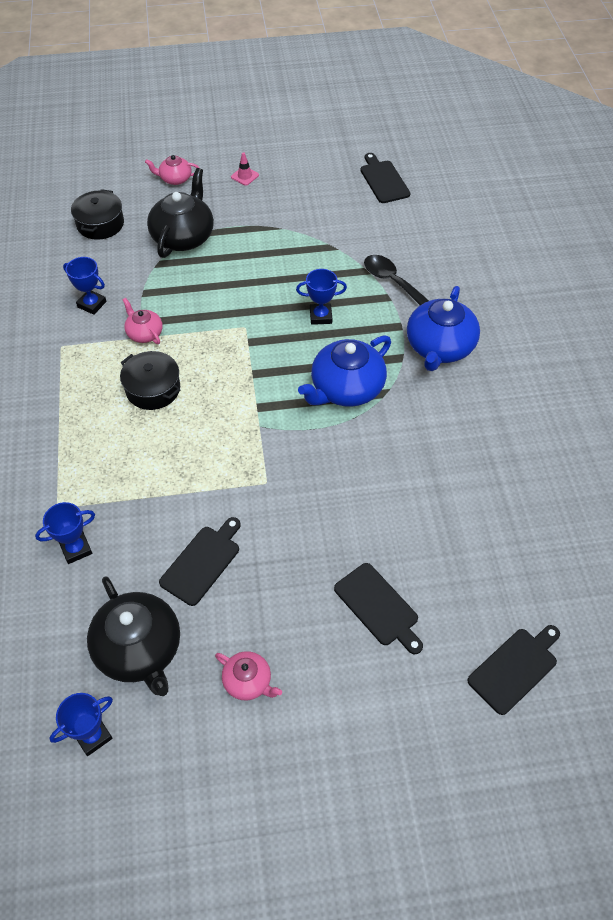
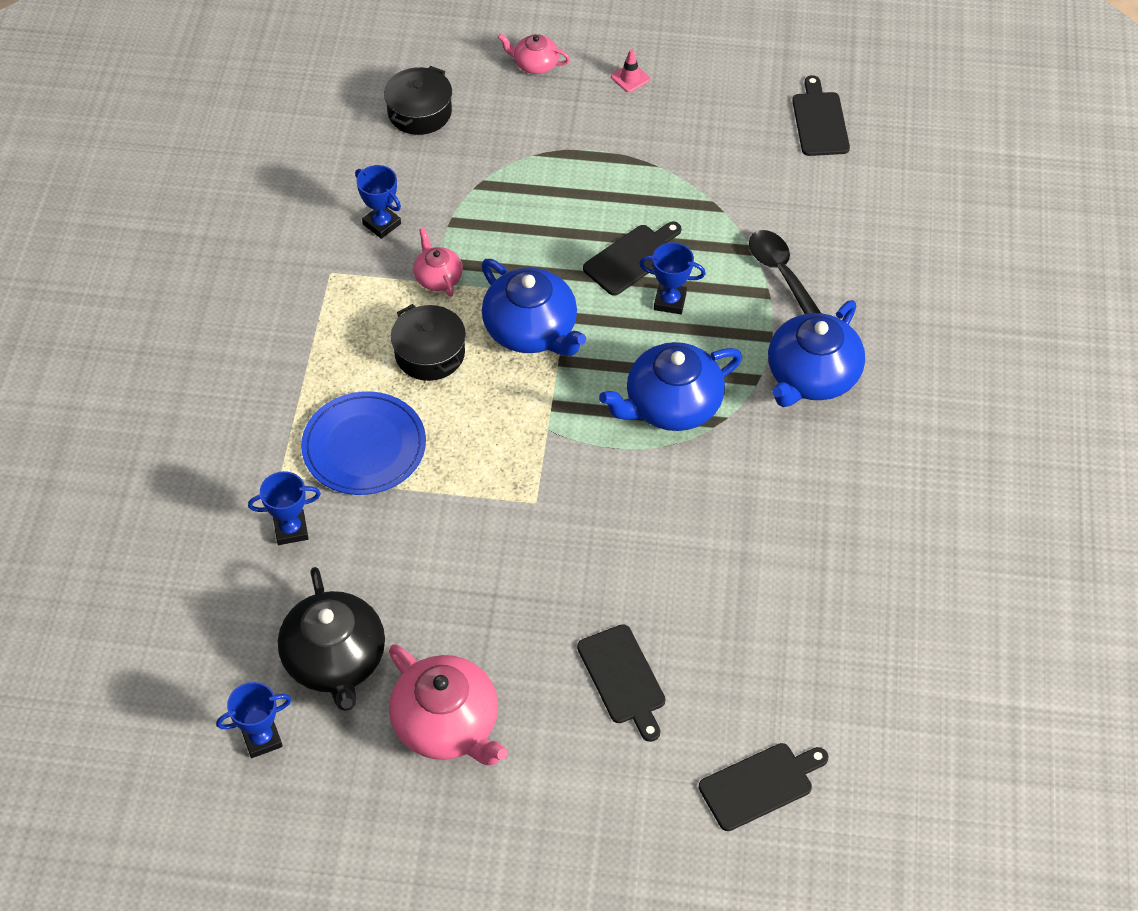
camera: 15 degrees right, 0 degrees up
black teapot [147,168,214,258] -> none
black cutting board [159,517,241,606] -> black cutting board moved to [583,221,682,296]
pink teapot [215,651,282,700] -> pink teapot [389,644,508,765], size x1.89
none -> blue plate [301,391,426,495]
none -> blue teapot [482,259,586,356]

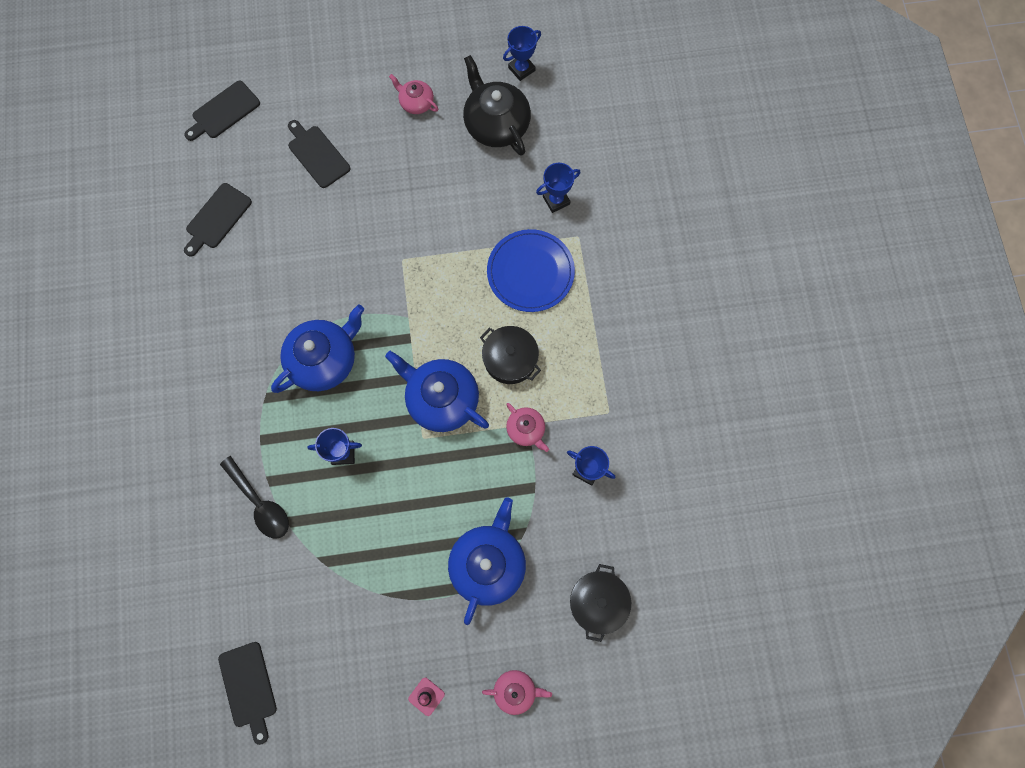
camera: 165 degrees right, 20 degrees up
pink teapot [389,644,508,765] -> pink teapot [389,74,438,114], size x0.53
black cutting board [583,221,682,296] -> black cutting board moved to [184,183,252,257]
blue teapot [768,300,865,407] -> blue teapot moved to [448,498,526,625]

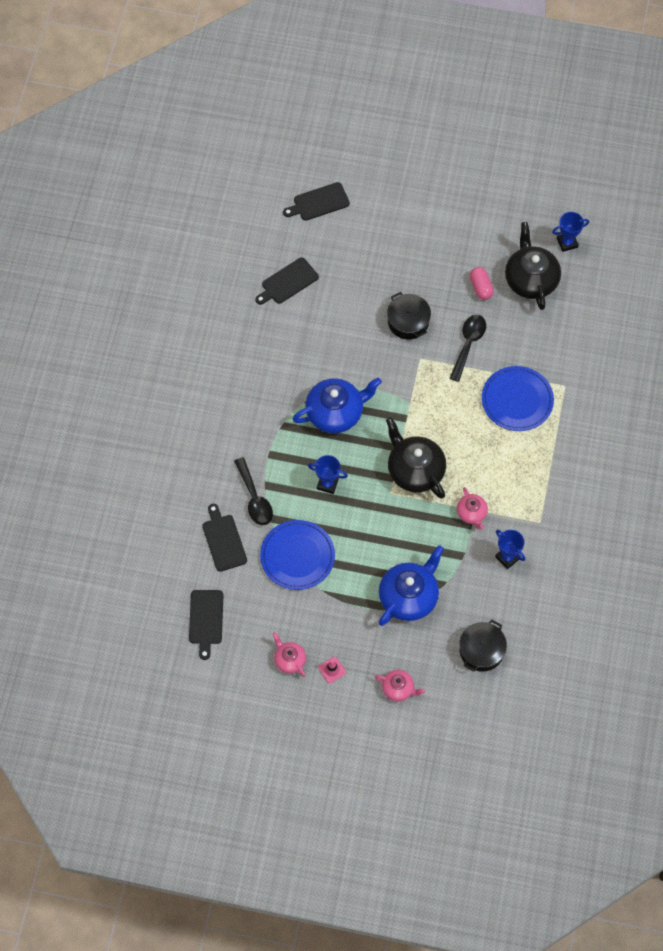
camera: 20 degrees right, 10 degrees down
black cutting board [288,120,350,188] -> black cutting board moved to [202,504,247,572]
blue teapot [385,351,489,432] -> black teapot [386,417,446,499]
pink teapot [389,74,438,114] -> pink teapot moved to [273,632,306,677]
black pot [480,326,541,384] -> black pot moved to [387,292,431,340]
blue trophy [536,163,580,213] -> none
none -> blue plate [260,520,335,590]
none -> black spoon [449,315,486,382]
none -> pink capsule [470,267,494,300]

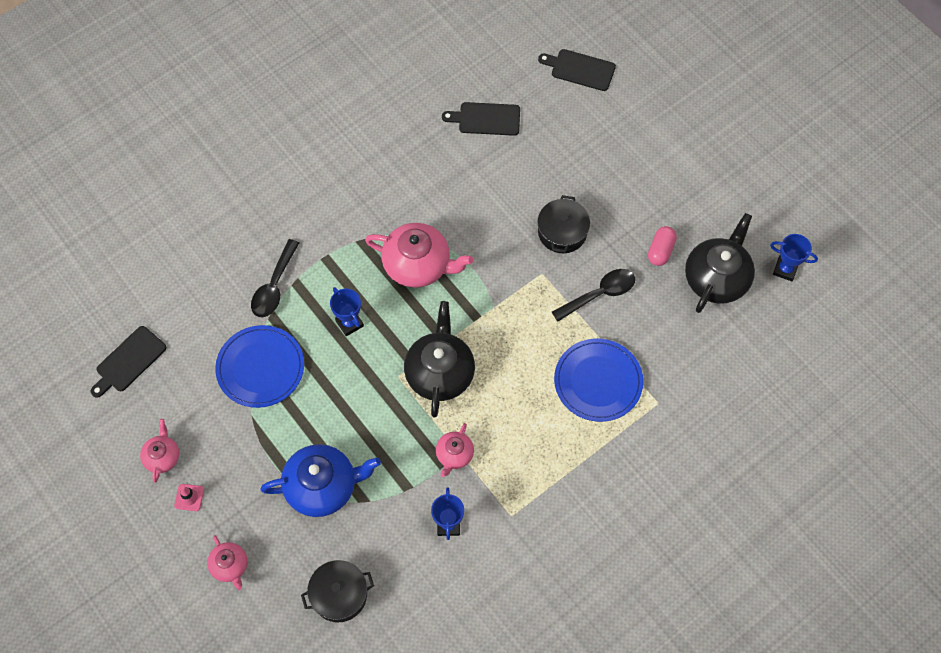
camera: 40 degrees right, 0 degrees up
black cutting board [202,504,247,572] -> none
blue teapot [293,377,382,433] -> pink teapot [365,223,473,288]

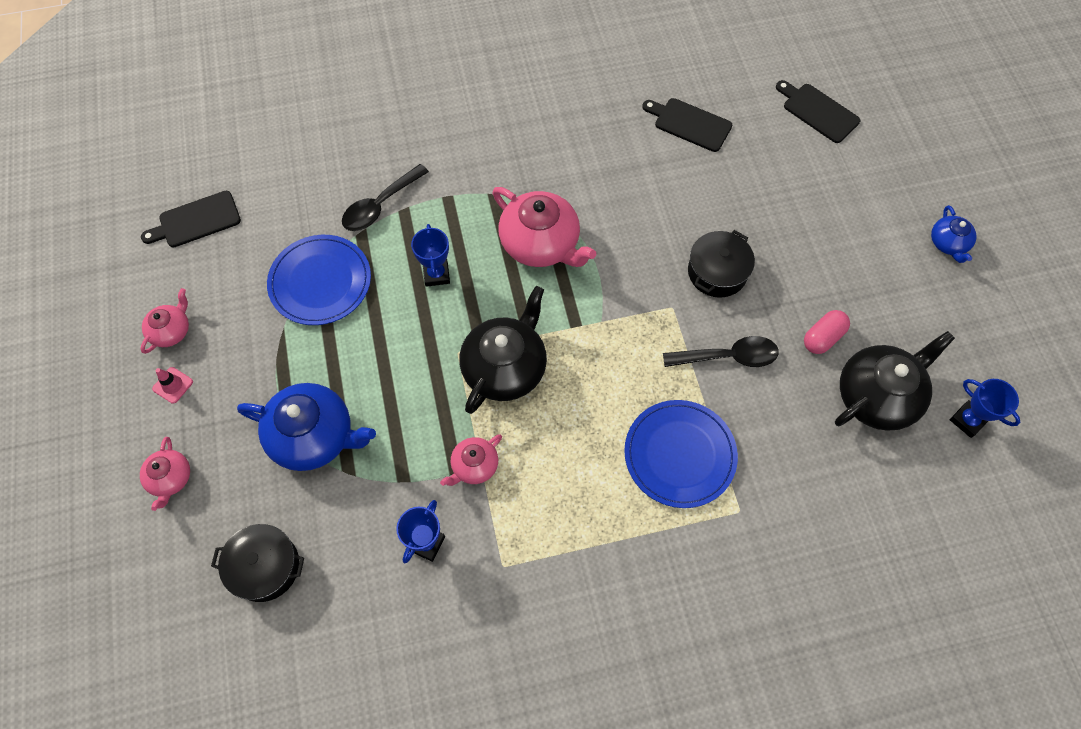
camera: 25 degrees right, 0 degrees up
none -> blue teapot [931,205,977,263]

